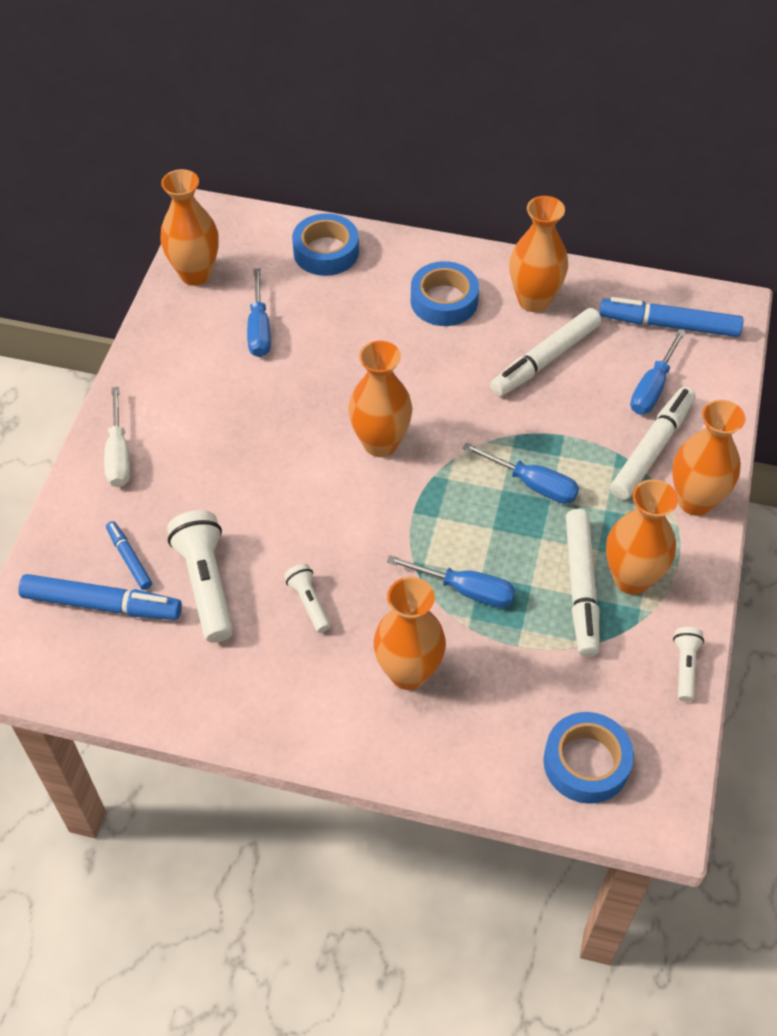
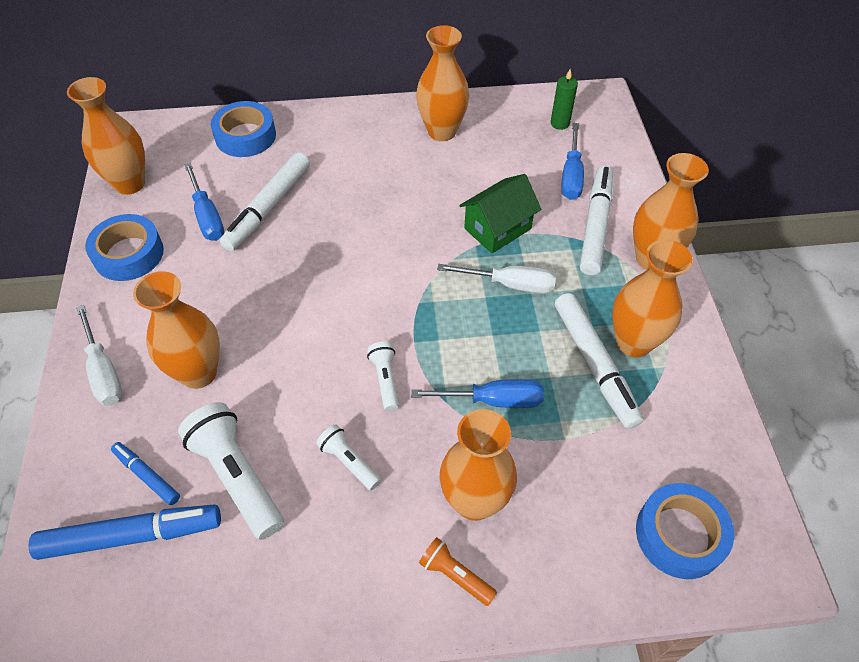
camera: 20 degrees left, 0 degrees up
orange vase [348,341,412,457] -> orange vase moved to [133,271,220,389]
blue tape [411,261,479,326] -> blue tape moved to [85,214,164,281]
blue screwdriver [463,442,579,504] -> white screwdriver [437,264,556,294]
white marker [490,308,601,397] -> white marker moved to [220,152,310,251]
blue marker [599,297,743,337] -> green candle [551,69,578,130]
white flashlight [673,627,704,702] -> white flashlight moved to [367,342,399,411]
none -> orange flashlight [419,537,497,606]
none -> green house [459,174,542,253]

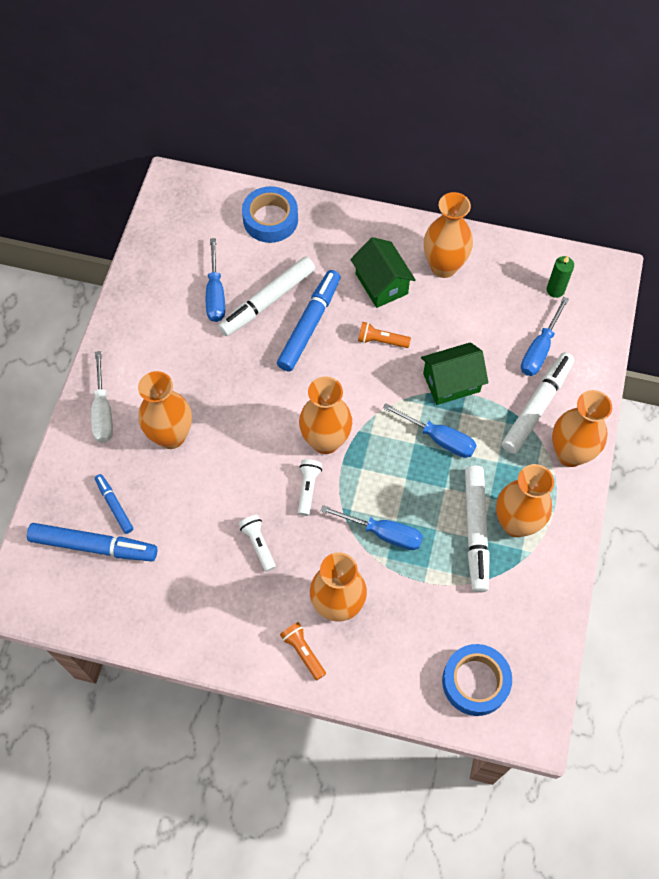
camera: 20 degrees right, 10 degrees up
orange vase [67,77,145,195] -> orange vase moved to [299,376,352,454]
blue tape [85,214,164,281] -> none
white flashlight [178,402,284,540] -> none
white screwdriver [437,264,556,294] -> blue screwdriver [383,403,477,458]
none -> blue marker [277,270,341,371]
none -> green house [350,237,416,308]
none -> orange flashlight [358,322,411,348]

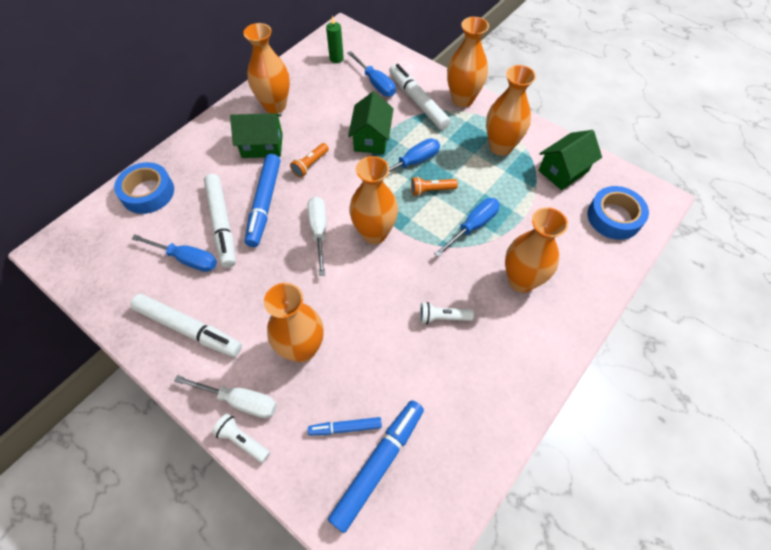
camera: 65 degrees left, 5 degrees down
blue marker [277,270,341,371] -> blue marker turned 135 degrees counterclockwise [245,154,280,247]
orange flashlight [280,622,326,680] -> orange flashlight moved to [411,177,458,196]
white flashlight [298,459,322,516] -> white flashlight moved to [212,414,270,463]
white marker [465,466,490,593] -> white marker moved to [130,294,242,357]
none -> white screwdriver [308,196,326,276]
none -> green house [538,130,602,190]

